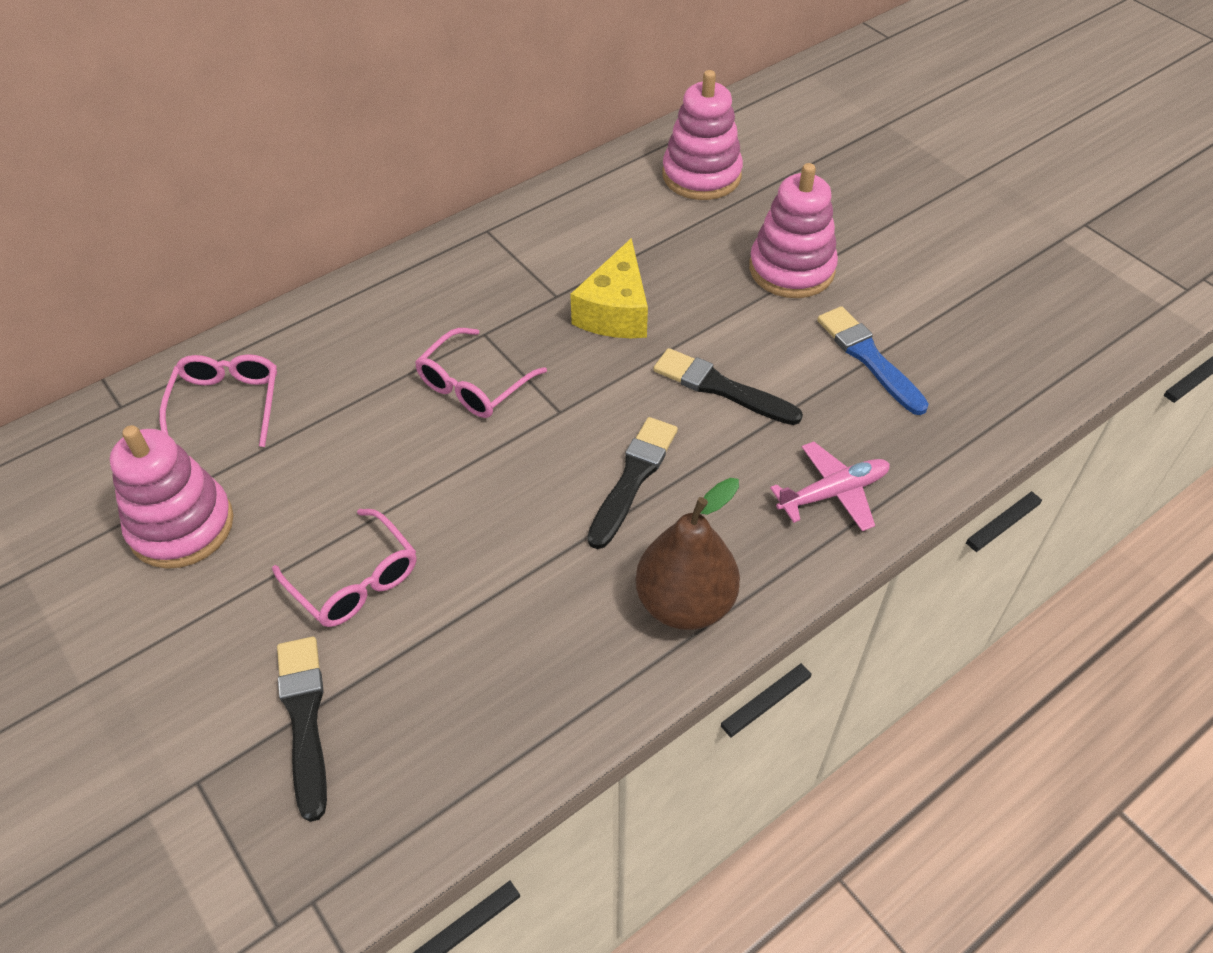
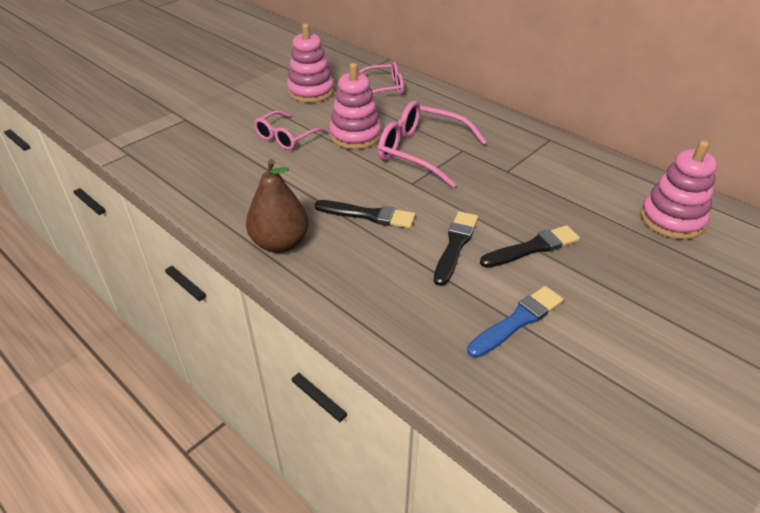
camera: 80 degrees right, 10 degrees down
black brush [277,637,327,822] -> black brush moved to [480,225,580,268]
pink glasses [415,328,547,418] -> pink glasses [378,101,487,188], size x1.58
yellow cheese [570,238,648,338] -> none
pink stacking toy [749,163,838,298] -> pink stacking toy moved to [329,63,381,149]
pink plane [770,441,890,531] -> none

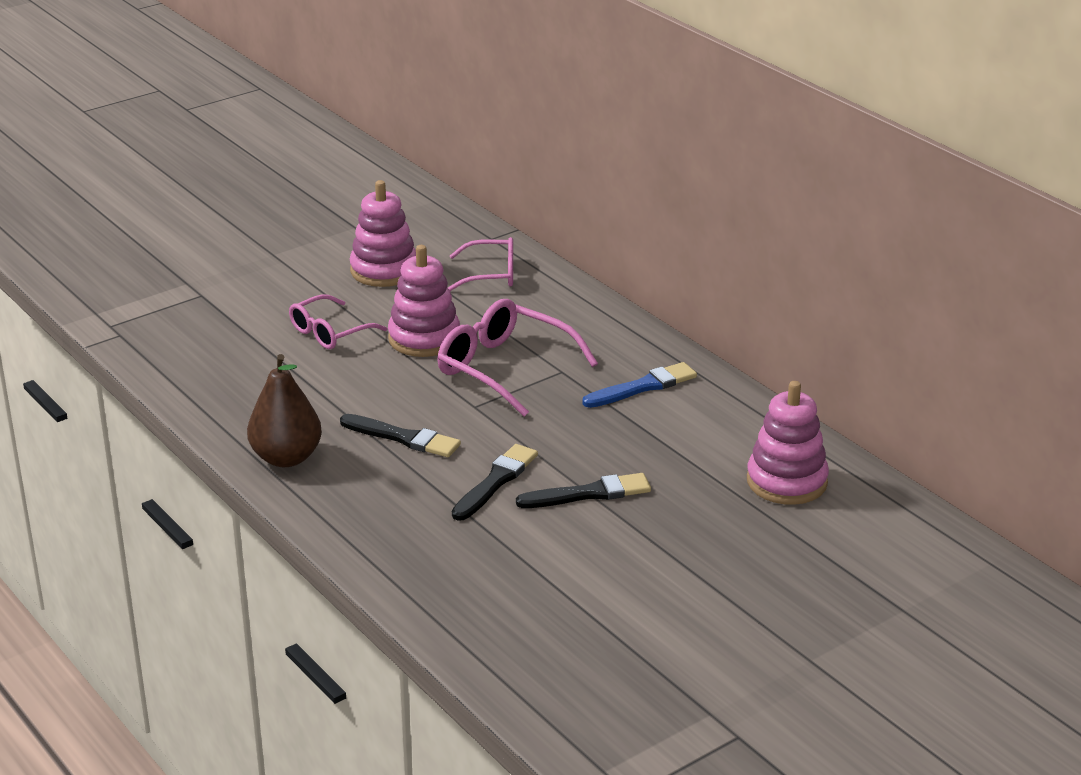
camera: 10 degrees right, 10 degrees down
blue brush [467,286,563,358] -> blue brush moved to [582,362,697,408]

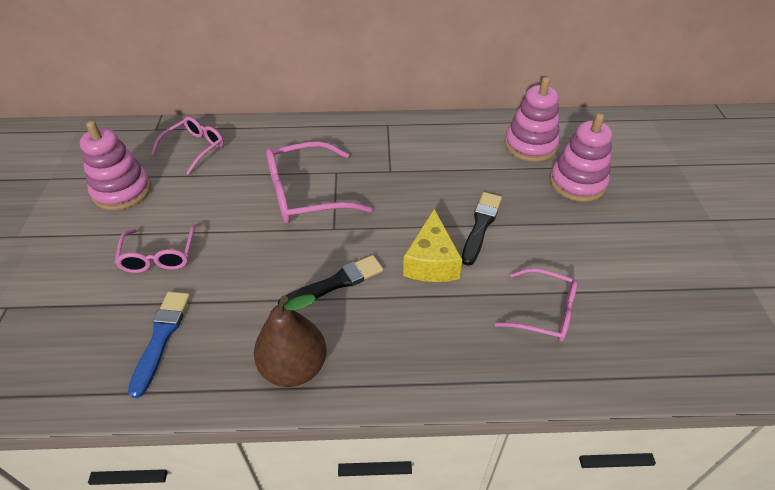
camera: 55 degrees left, 15 degrees up
pink stacking toy [388,245,460,357] -> pink stacking toy moved to [550,113,612,202]
black brush [452,444,538,521] -> yellow cheese [403,209,462,282]
blue brush [582,362,697,408] -> blue brush moved to [128,292,190,398]
none -> pink glasses [495,268,578,342]

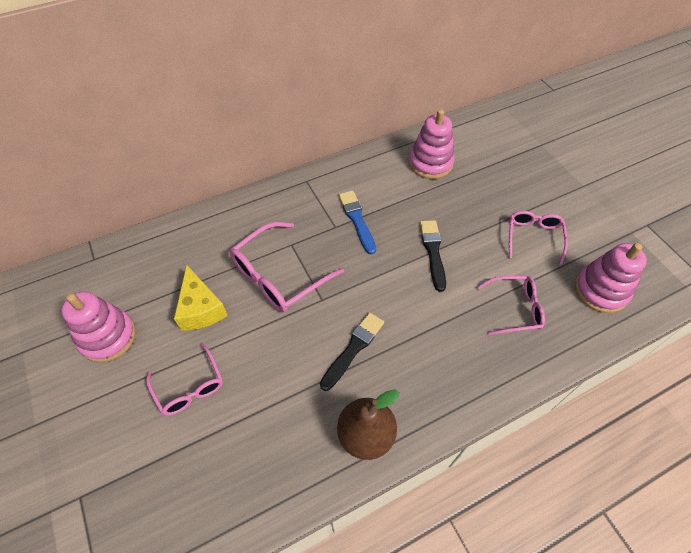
camera: 25 degrees left, 10 degrees up
blue brush [128,292,190,398] -> blue brush moved to [339,191,376,255]
pink glasses [151,117,224,175] -> pink glasses moved to [509,211,568,265]
yellow cheese [403,209,462,282] -> yellow cheese moved to [174,265,228,331]
pink stacking toy [550,113,612,202] -> pink stacking toy moved to [575,243,647,313]

